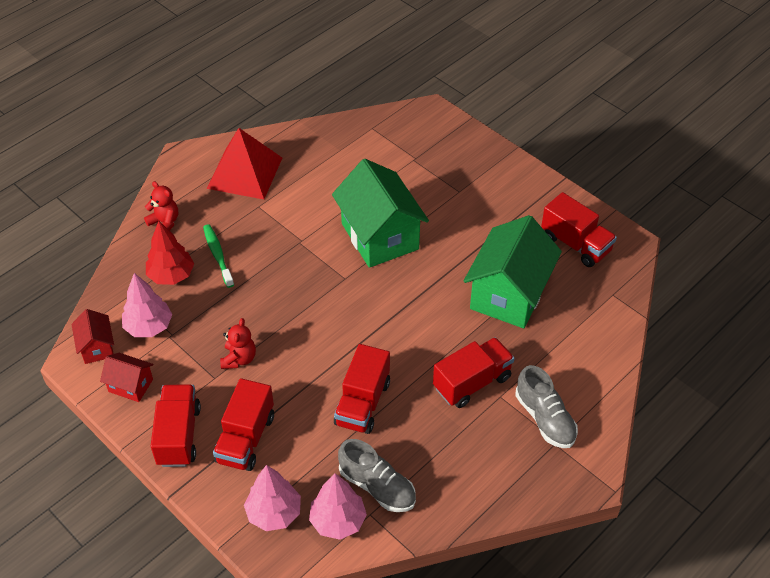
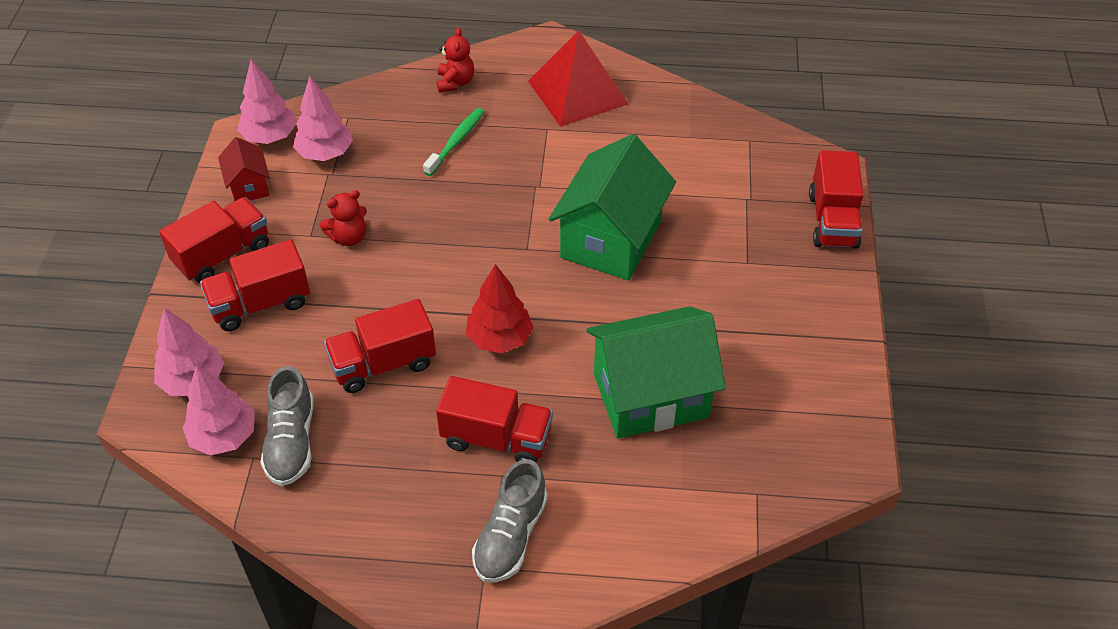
camera: 50 degrees right, 0 degrees up
red house [72,309,114,364] -> pink tree [237,60,296,144]
red tree [146,221,194,285] -> red tree moved to [466,264,533,353]
red truck [541,192,617,267] -> red truck moved to [809,150,863,249]

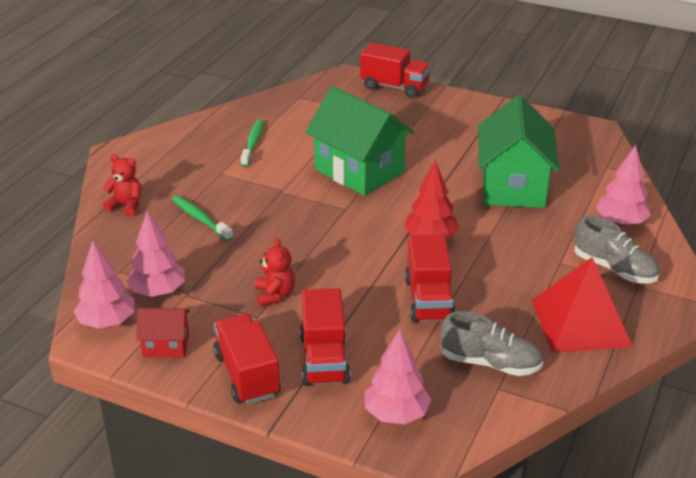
camera: 70 degrees left, 15 degrees down
pink tree [182,365,255,456] -> pink tree moved to [596,145,651,226]
red truck [436,376,553,463] -> none
red pyramid [528,30,628,127] -> red pyramid moved to [532,257,633,353]
none -> green toothbrush [241,119,264,167]

